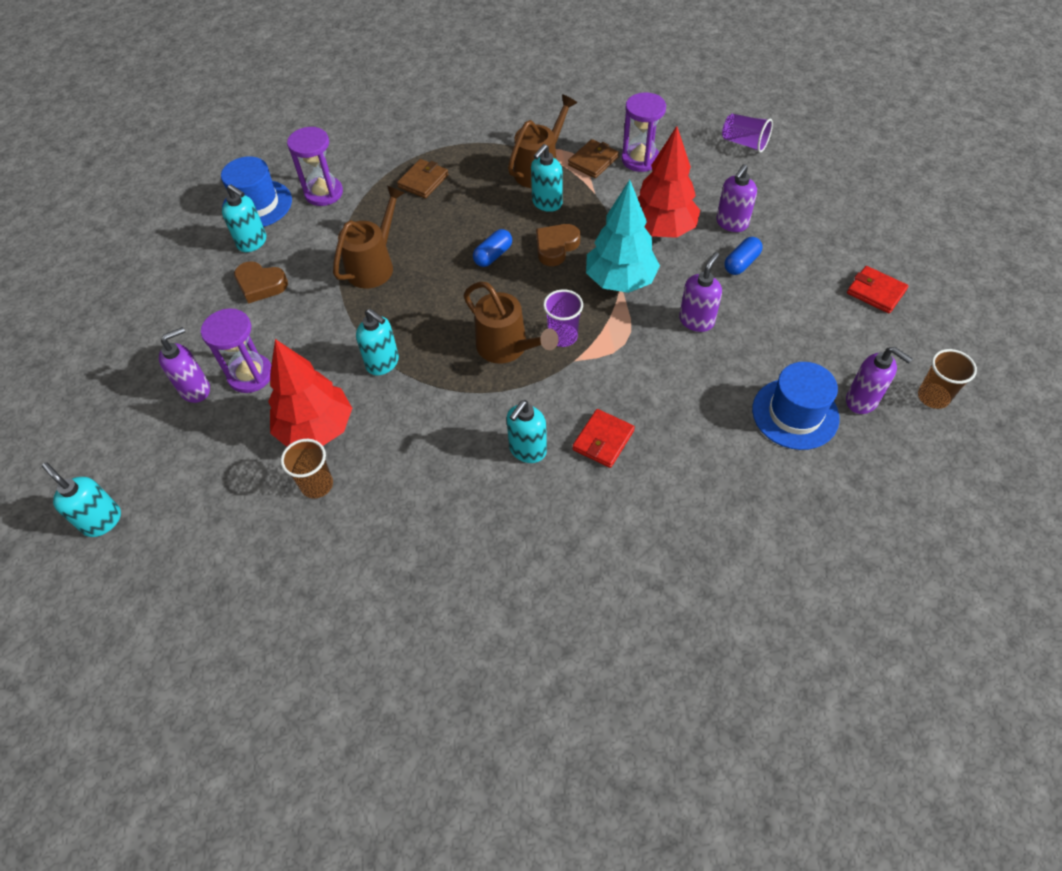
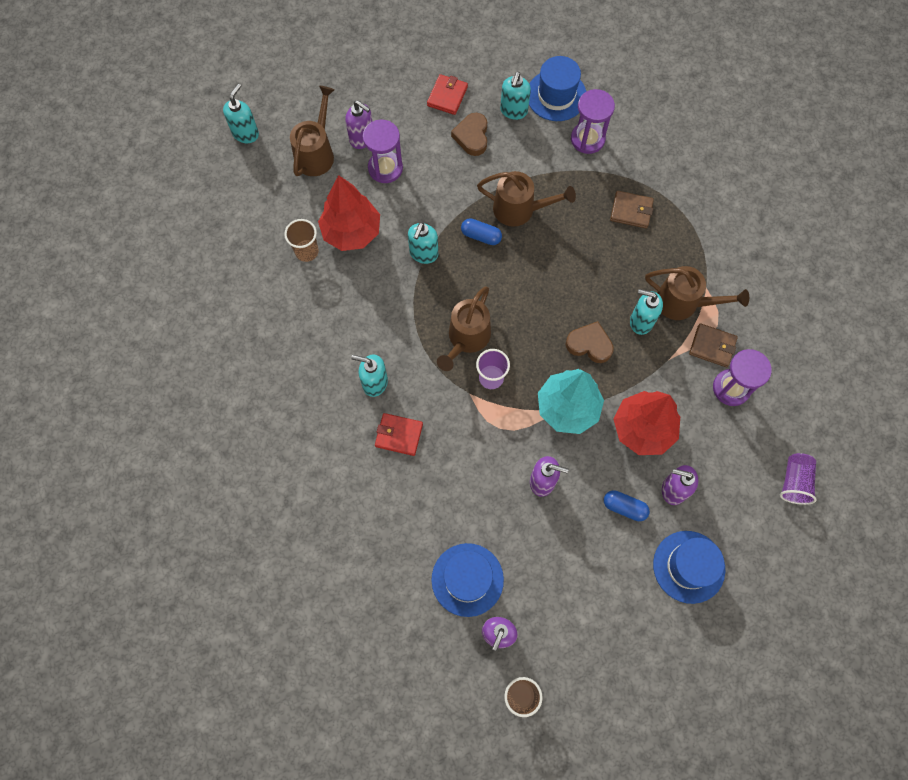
camera: 70 degrees right, 15 degrees up
blue capsule [473,229,512,267] -> blue capsule moved to [461,218,502,245]
red wallet [847,266,908,313] -> red wallet moved to [427,74,468,115]
none -> brown watering can [290,86,335,176]
none -> blue hat [653,531,725,604]

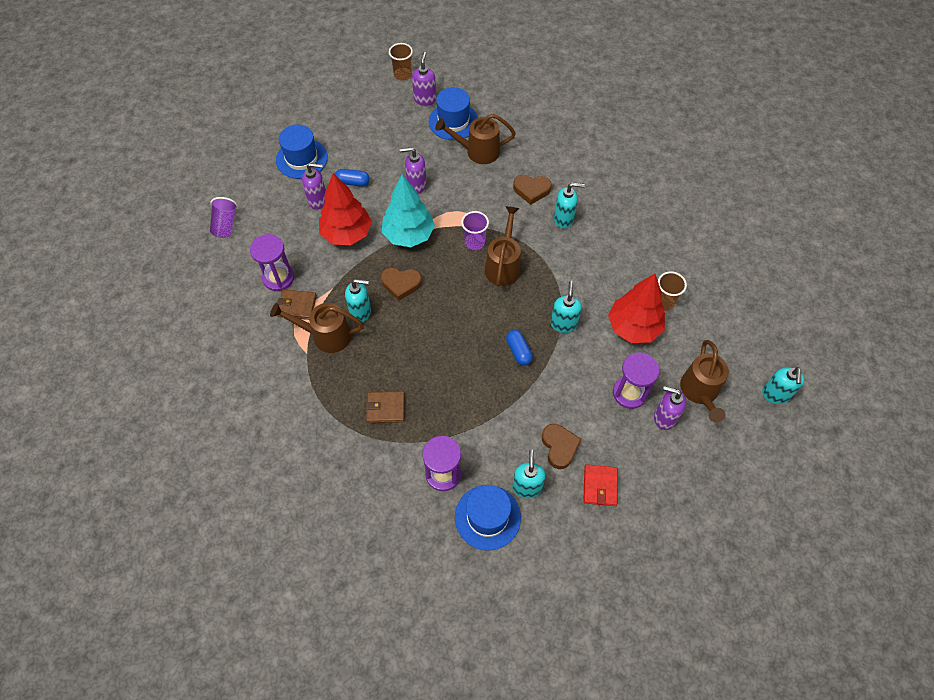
camera: 165 degrees right, 10 degrees down
red wallet [375,413,423,456] -> brown heart [513,175,552,205]
blue capsule [461,218,502,245] -> blue capsule turned 60 degrees clockwise [506,330,533,365]
brown watering can [477,171,576,227] -> brown watering can moved to [435,114,516,164]

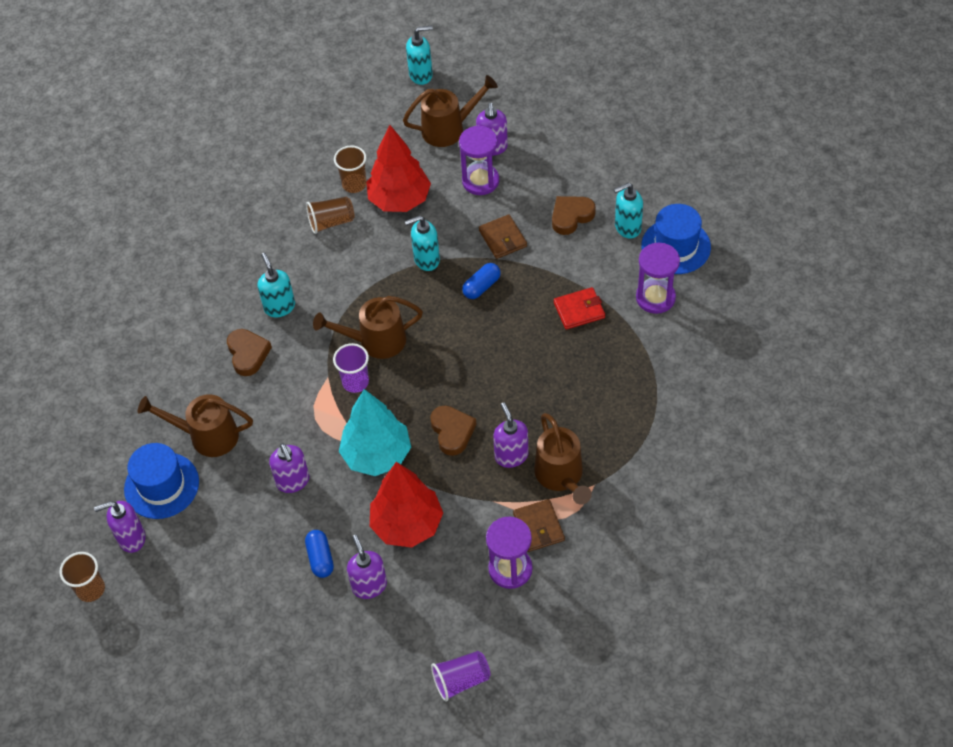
camera: 110 degrees left, 5 degrees down
blue hat [276,125,328,179] -> none
turquoise soap dispenser [345,279,371,322] -> purple soap dispenser [493,403,529,468]
brown wallet [365,391,405,423] -> brown wallet moved to [479,215,527,259]
brown watering can [435,114,516,164] -> brown watering can turned 120 degrees clockwise [138,394,253,457]
red wallet [583,465,618,506] -> red wallet moved to [554,287,605,330]
none -> brown cup [306,196,355,234]

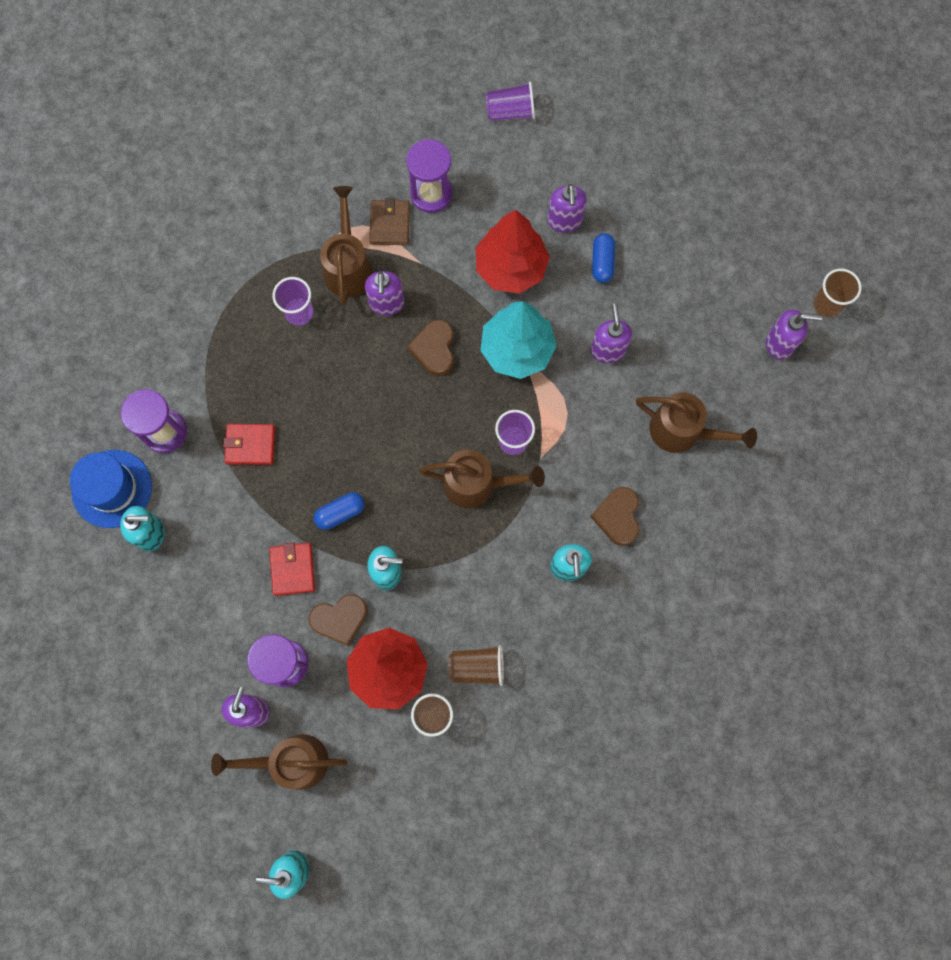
camera: 165 degrees left, 20 degrees up
blue hat [124,443,199,519] -> none
brown wallet [479,215,527,259] -> red wallet [269,542,315,596]
brown heart [552,196,596,235] -> brown heart moved to [309,594,368,646]
none -> purple cup [272,277,313,326]

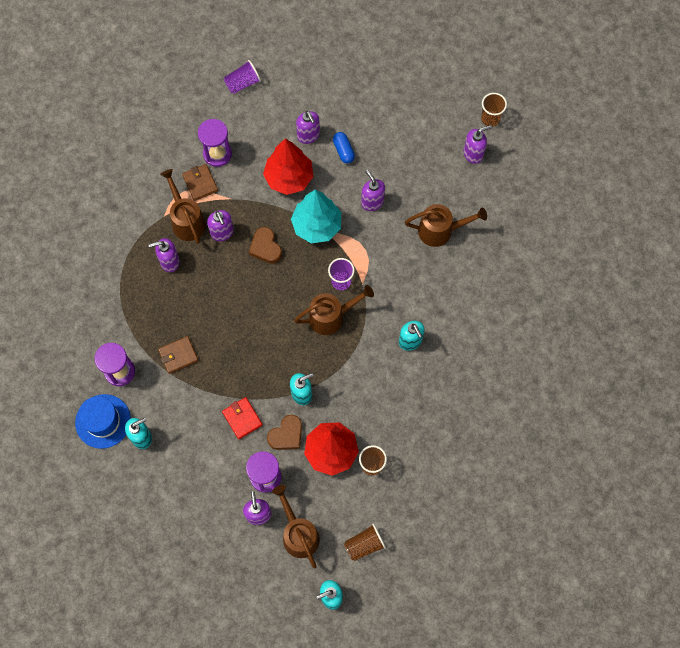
camera: 25 degrees left, 5 degrees down
brown watering can [211,734,347,790] -> brown watering can turned 90 degrees clockwise [272,485,320,568]
red wallet [223,424,275,465] -> brown wallet [158,336,199,374]
purple cup [272,277,313,326] -> purple soap dispenser [148,238,180,272]
blue capsule [314,492,365,530] -> none
brown cup [449,645,504,686] -> brown cup moved to [344,523,386,561]
brown heart [591,487,639,546] -> none

